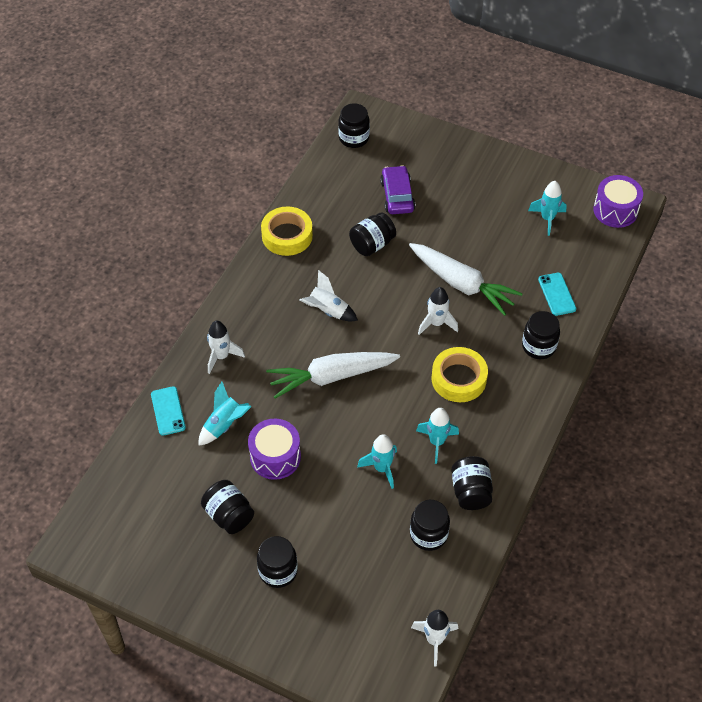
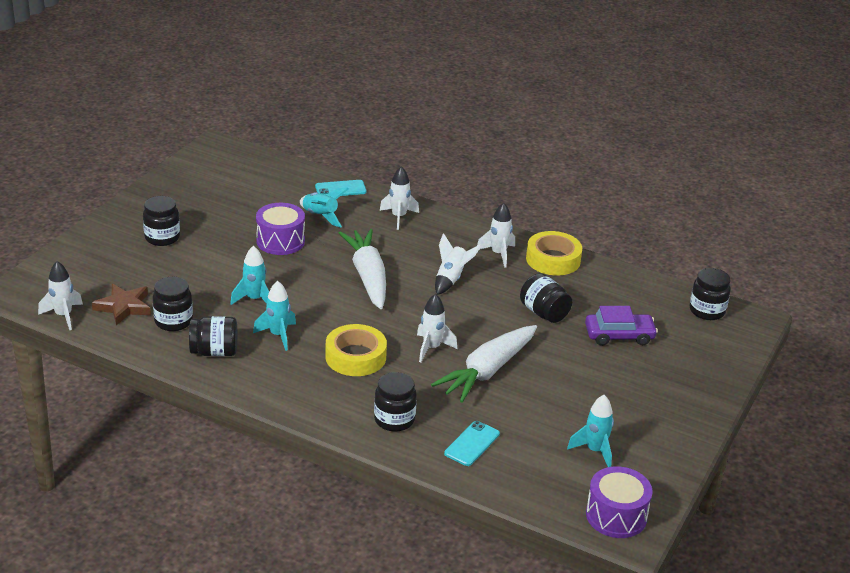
camera: 90 degrees right, 20 degrees down
black jar [201,480,254,534] -> none
turquoise phone [538,273,576,316] -> turquoise phone turned 45 degrees counterclockwise [444,421,500,466]
none -> brown star [92,284,151,325]
none -> white rocket [477,203,515,268]

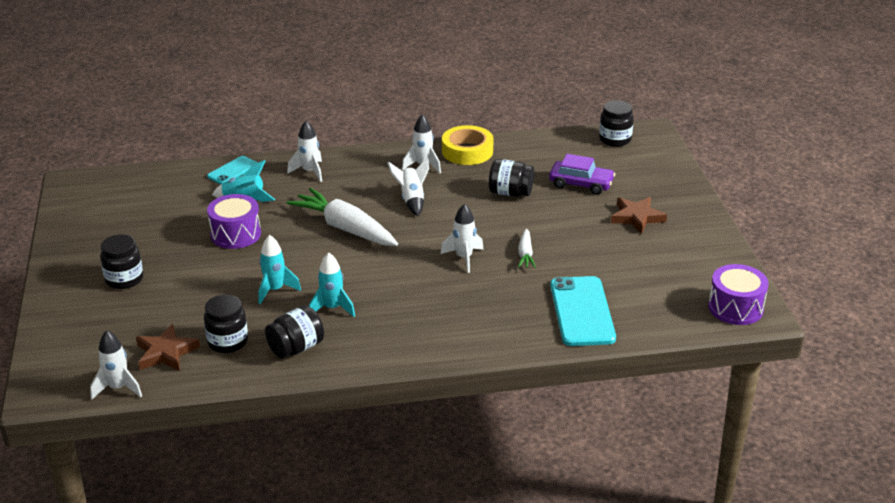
camera: 35 degrees left, 0 degrees up
yellow tape [325,324,387,376] -> none
black jar [374,372,417,432] -> none
white carrot [431,325,537,403] -> white carrot [518,229,536,268], size x0.48
turquoise phone [444,421,500,466] -> turquoise phone [550,276,616,346], size x1.79
turquoise rocket [567,395,614,467] -> none
purple car [585,306,658,346] -> purple car turned 60 degrees clockwise [549,154,615,195]
none -> brown star [611,197,667,234]

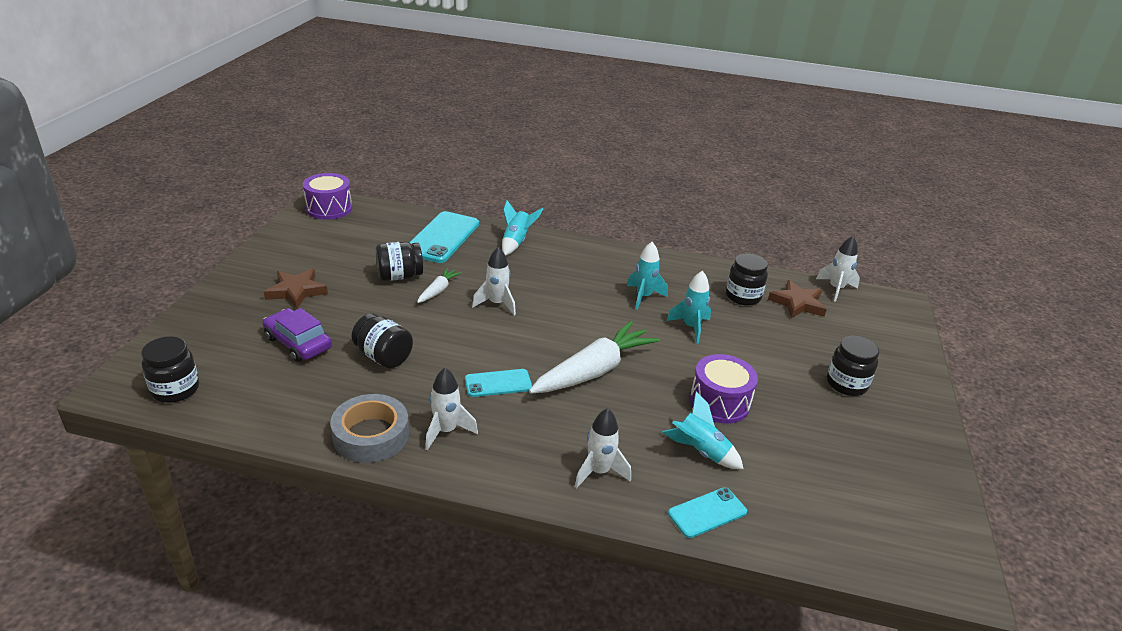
camera: 160 degrees left, 0 degrees up
black jar [265,305,324,358] -> black jar moved to [376,241,423,281]
white carrot [287,188,398,246] -> white carrot turned 105 degrees counterclockwise [529,321,660,394]
white rocket [388,157,429,216] -> turquoise phone [465,369,532,397]
yellow tape [442,125,494,165] -> grey tape [330,394,409,463]
none -> turquoise rocket [502,200,543,256]

